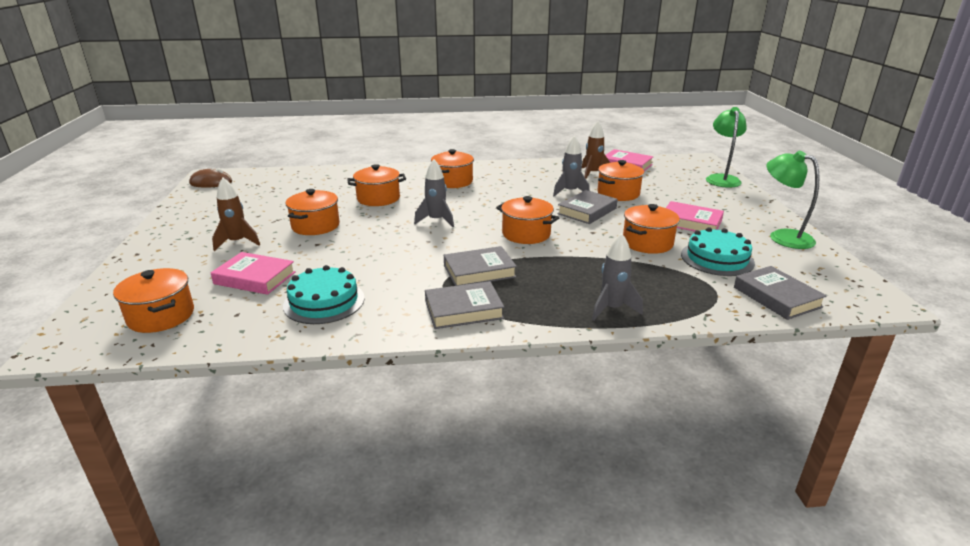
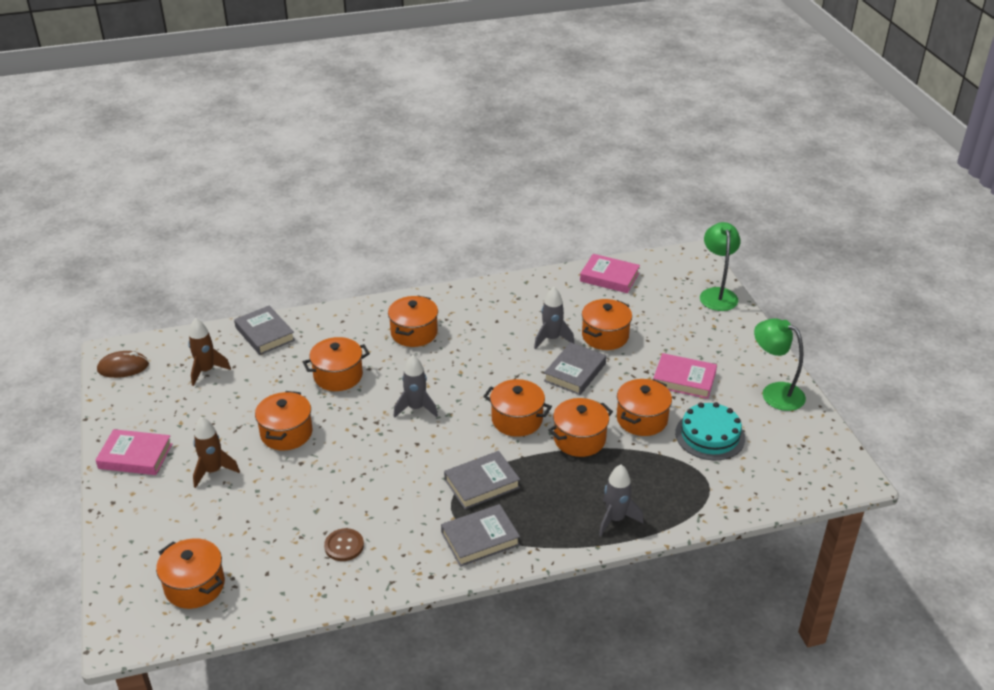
camera: 10 degrees left, 10 degrees up
pink book [211,252,296,295] -> pink book moved to [96,429,172,475]
turquoise cake [283,265,365,324] -> brown button [324,528,364,561]
brown rocket [582,121,610,179] -> brown rocket moved to [188,318,231,386]
grey book [734,266,827,320] -> grey book moved to [234,306,295,355]
none -> orange pot [548,398,613,457]

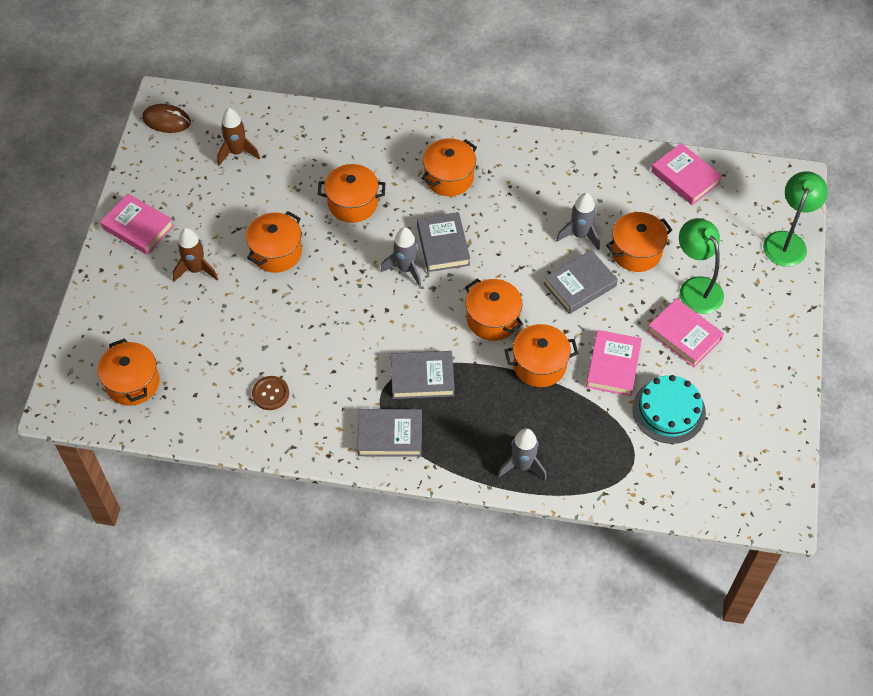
camera: 25 degrees right, 20 degrees up
grey book [234,306,295,355] -> grey book moved to [417,212,470,272]
orange pot [617,379,672,436] -> pink book [586,330,642,396]
green lamp [754,318,806,411] -> green lamp moved to [679,218,724,314]

